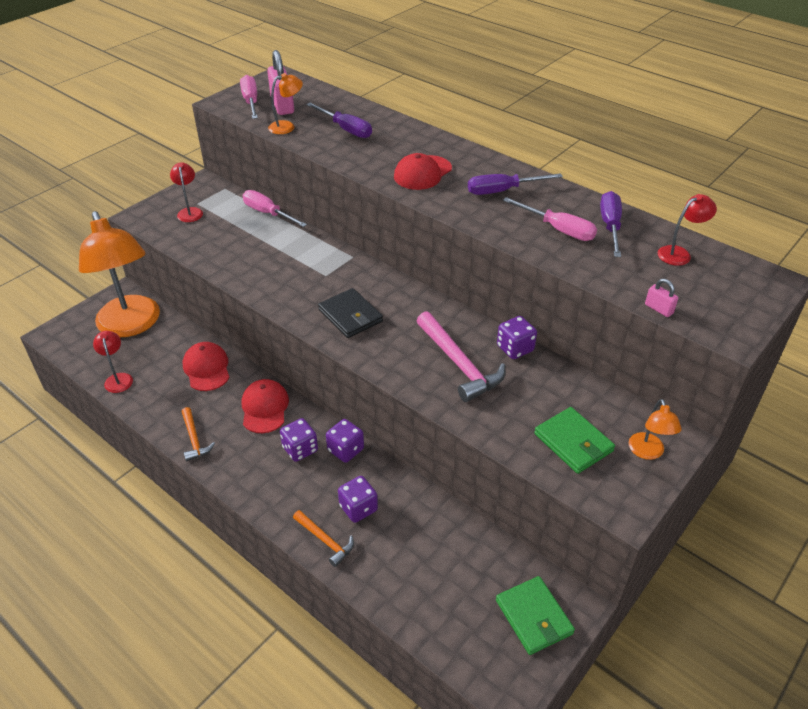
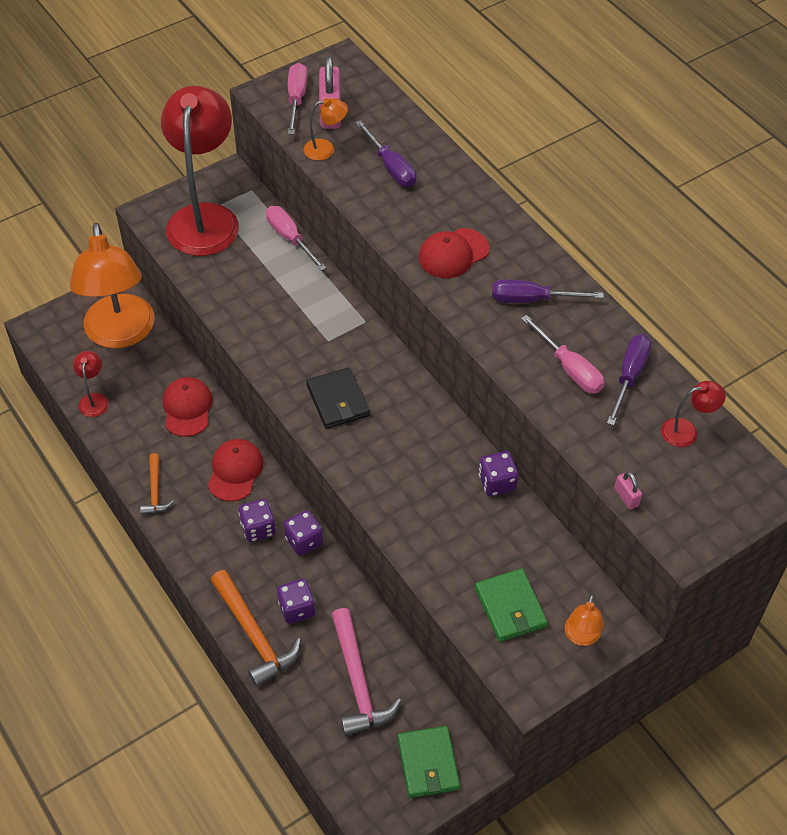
camera: 15 degrees right, 10 degrees up
red lamp [170,162,203,222] -> red lamp [161,86,239,256], size x2.46
orange hammer [293,510,354,567] -> orange hammer [211,570,301,687], size x1.74
pink hammer [417,311,505,402] -> pink hammer moved to [332,608,402,736]

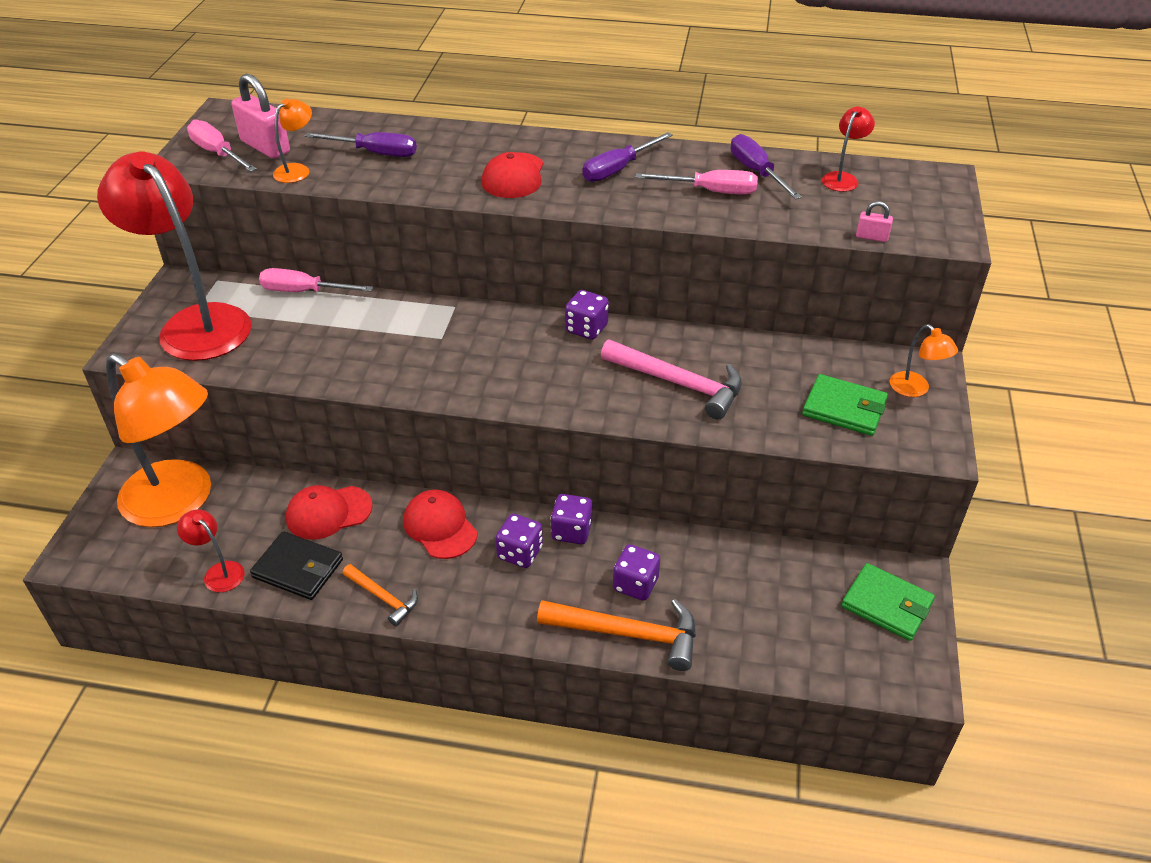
camera: 45 degrees left, 10 degrees down
red cap [163,377,213,437] -> red cap turned 60 degrees counterclockwise [286,485,373,540]
black wallet [306,368,370,429] -> black wallet moved to [250,531,343,600]
pink hammer [332,608,402,736] -> pink hammer moved to [601,340,742,420]
purple dice [479,451,519,496] -> purple dice moved to [565,290,609,340]

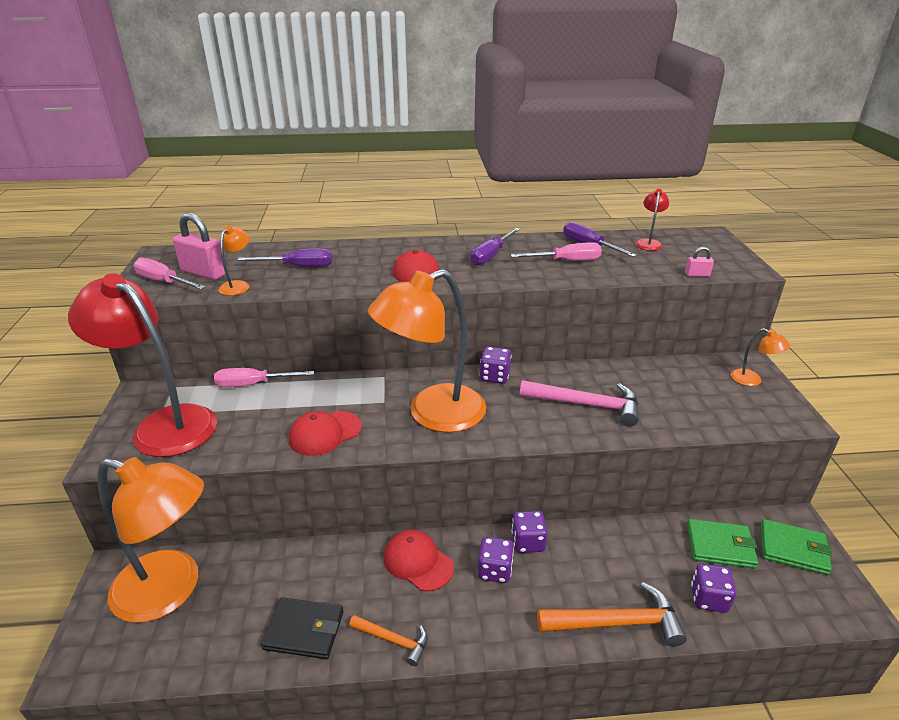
camera: 15 degrees left, 10 degrees down
red lamp [177,509,245,592] -> none
red cap [286,485,373,540] -> red cap moved to [289,411,362,456]
purple dice [613,544,660,601] -> purple dice moved to [691,564,736,613]
green wallet [802,374,888,436] -> green wallet moved to [687,519,758,569]
none -> orange lamp [368,269,486,433]

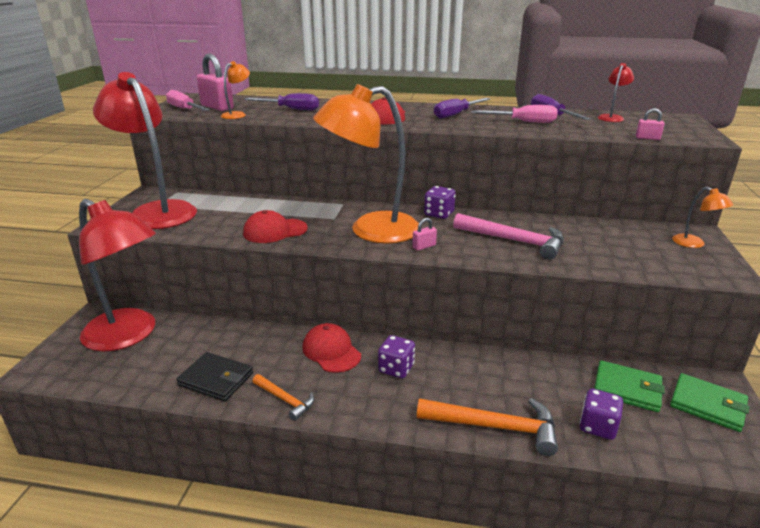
camera: 15 degrees right, 5 degrees down
orange lamp [97,457,204,623] -> red lamp [79,199,156,352]
pink screwdriver [214,368,314,387] -> none
purple dice [512,511,548,553] -> none
none -> pink padlock [412,218,437,251]

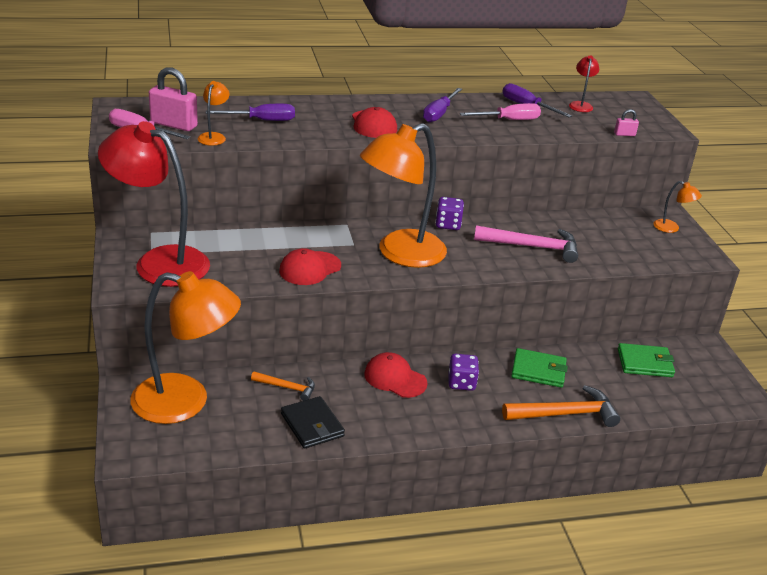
camera: 25 degrees left, 5 degrees up
red lamp [79,199,156,352] -> orange lamp [130,271,241,424]
black wallet [176,352,253,401] -> black wallet turned 60 degrees clockwise [281,396,345,449]
orange hammer [252,374,314,421] -> orange hammer moved to [251,371,315,401]
pink padlock [412,218,437,251] -> none
purple dice [580,388,623,440] -> none
green wallet [670,373,750,432] -> green wallet moved to [511,348,568,388]

